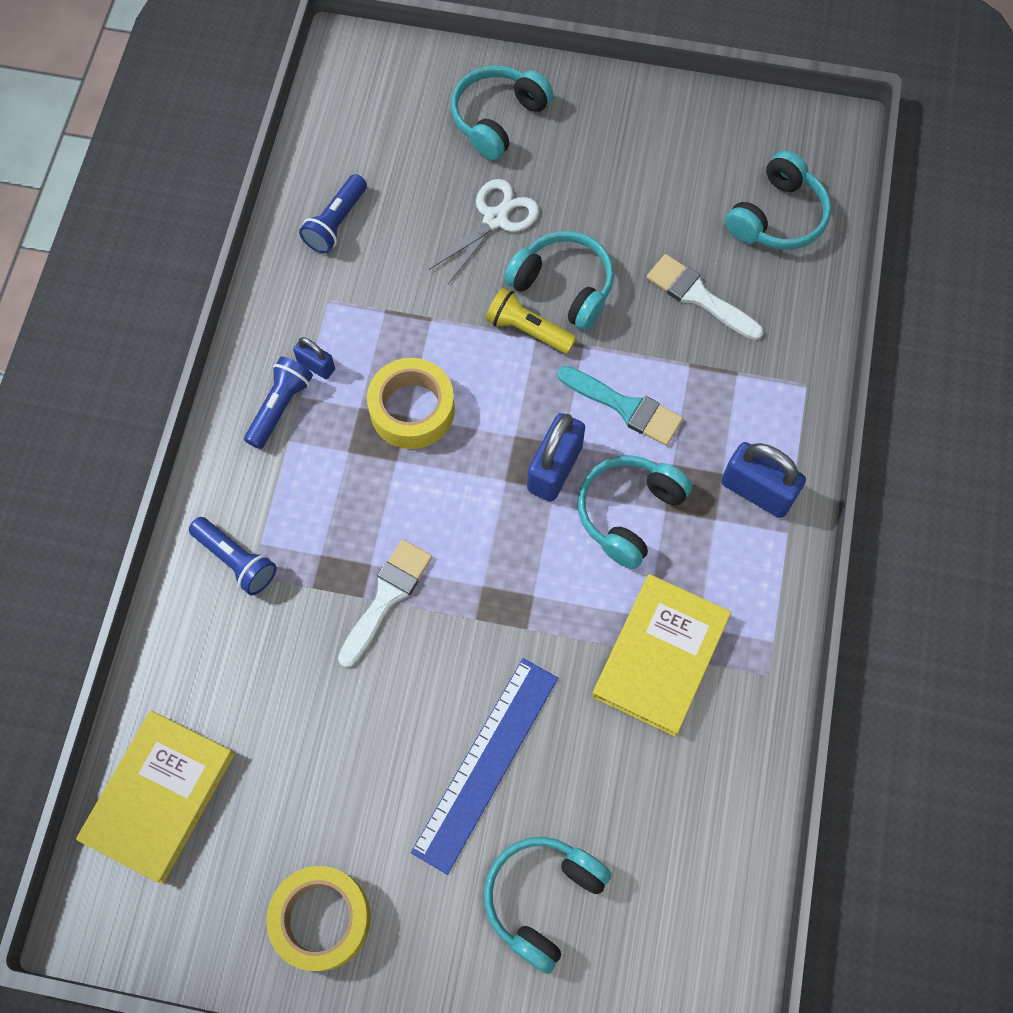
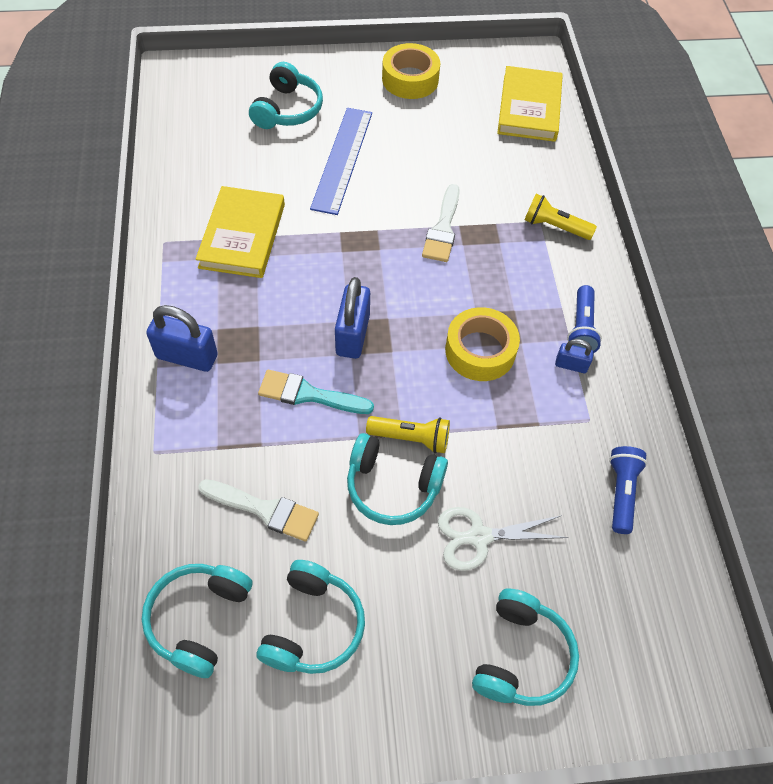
camera: 160 degrees right, 10 degrees down
blue flashlight [189,517,276,595] -> yellow flashlight [524,194,597,240]
white scissors [429,179,539,284] -> white scissors turned 60 degrees clockwise [438,507,568,571]
turquoise headphones [577,455,692,569] -> turquoise headphones moved to [257,560,365,674]

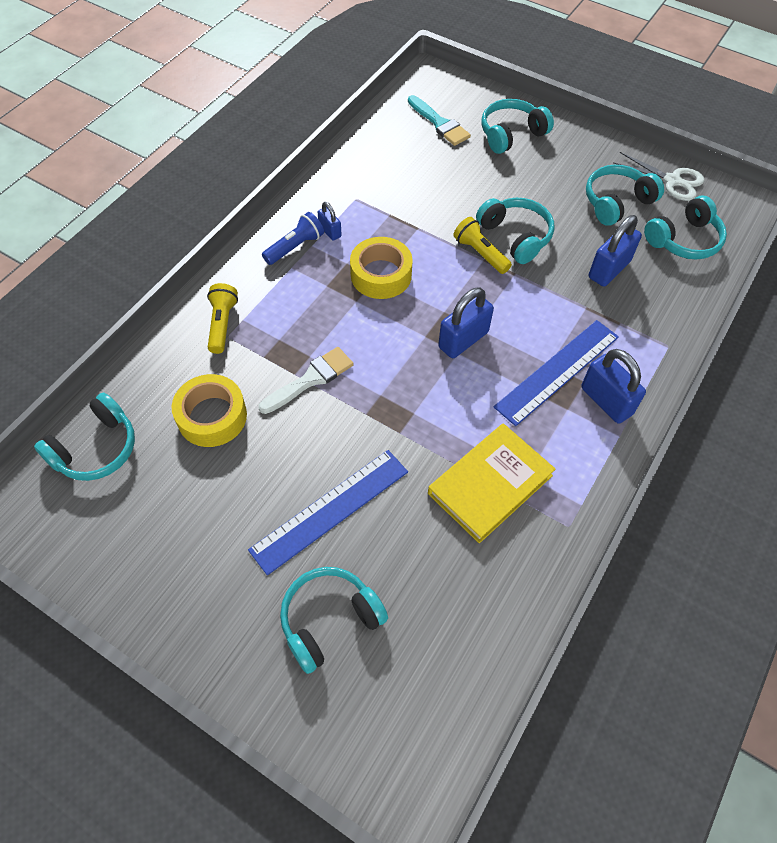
camera: 140 degrees left, 0 degrees up
white brush [199,479,319,541] -> blue padlock [589,215,642,286]
turquoise brush [258,370,374,414] -> turquoise brush moved to [408,95,471,146]
yellow tape [382,43,440,99] -> yellow tape moved to [172,374,247,447]
white scissors [438,507,568,571] -> white scissors moved to [613,152,705,201]
yellow book [497,66,563,142] -> turquoise headphones [34,392,135,481]
yellow flashlight [524,194,597,240] -> yellow flashlight turned 150 degrees counterclockwise [207,283,238,354]
blue flashlight [609,446,647,534] -> none
none -> blue ruler [494,320,619,426]

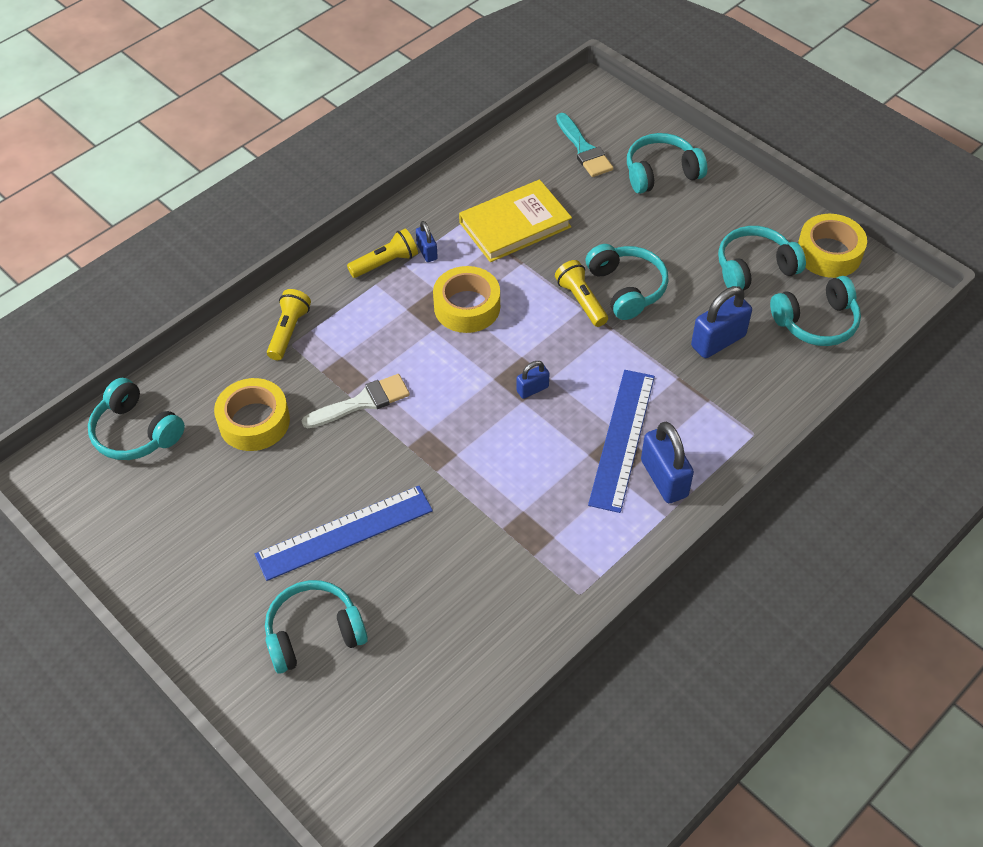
camera: 15 degrees right, 5 degrees down
turquoise headphones [34,392,135,481] -> turquoise headphones turned 75 degrees clockwise [88,378,185,460]
blue flashlight [262,212,324,265] -> yellow flashlight [347,228,418,278]
yellow book [428,423,556,543] -> yellow book moved to [459,179,572,262]
blue padlock [438,287,494,358] -> blue padlock [517,361,550,399], size x0.55
blue ruler [494,320,619,426] -> blue ruler turned 45 degrees counterclockwise [588,370,655,513]
white scissors [613,152,705,201] -> yellow tape [798,214,867,278]

